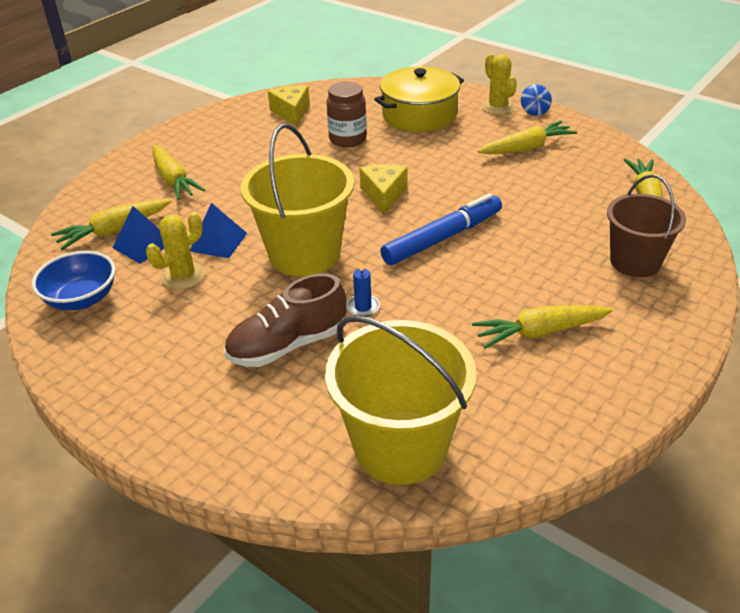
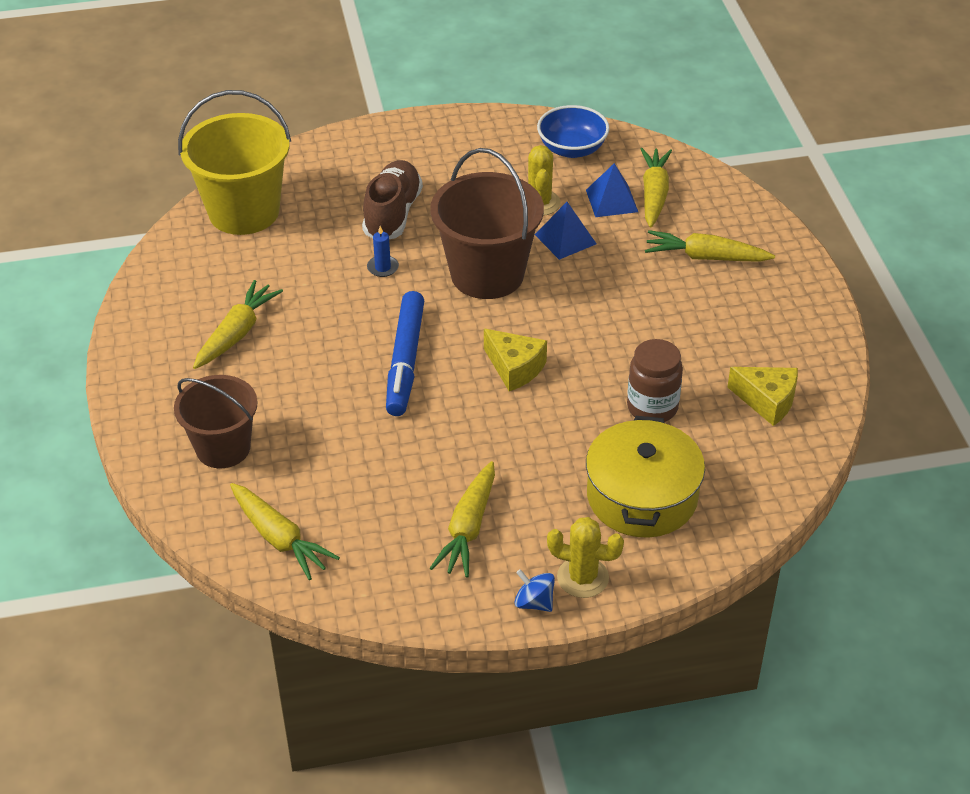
camera: 130 degrees right, 5 degrees up
yellow bucket [241,123,354,276] -> brown bucket [430,148,544,299]

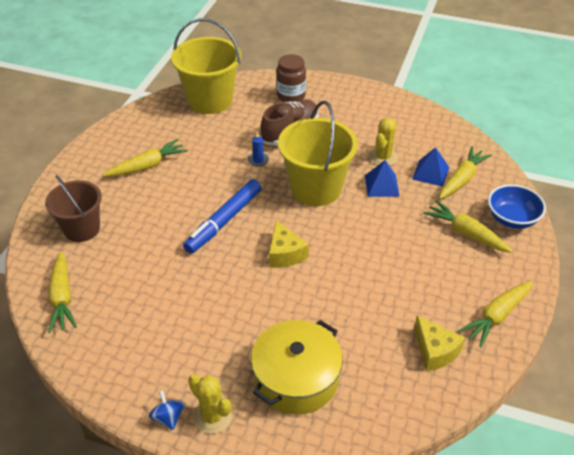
camera: 30 degrees right, 0 degrees up
brown bucket [430,148,544,299] -> yellow bucket [278,101,358,206]
yellow carrot [430,461,495,578] -> yellow carrot moved to [458,281,533,347]
blue bowl [537,105,610,158] -> blue bowl moved to [488,184,546,229]
brown jar [627,339,683,422] -> brown jar moved to [276,54,306,102]

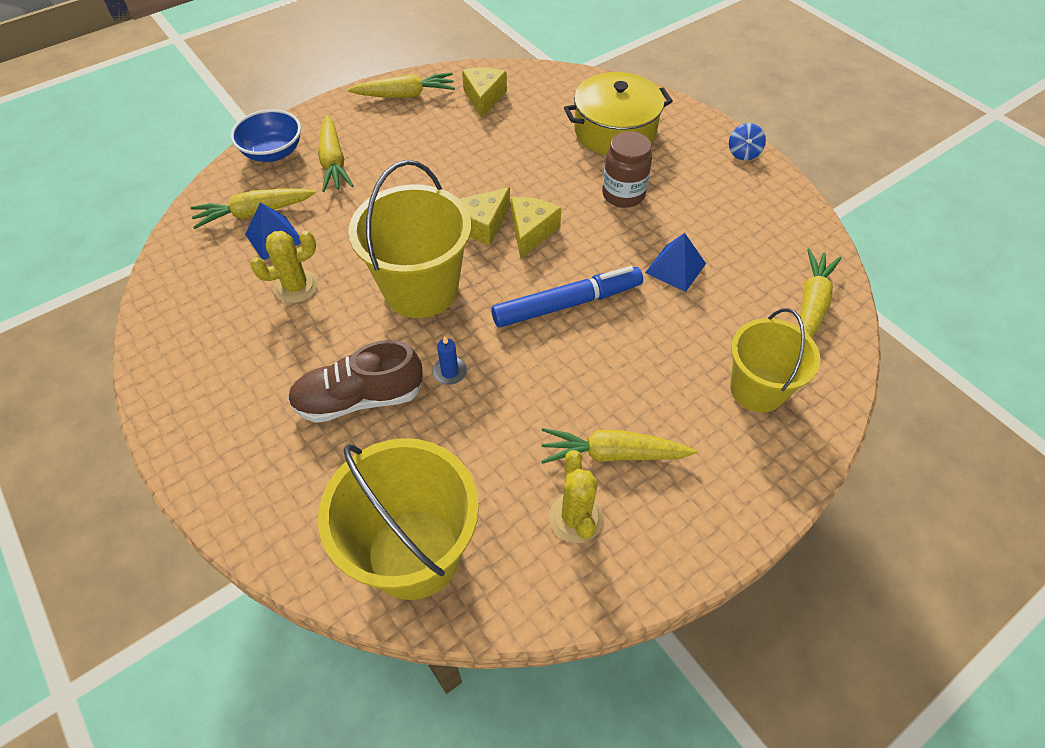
camera: 145 degrees left, 10 degrees up
brown bucket [45,175,102,242] -> yellow bucket [730,308,821,413]
yellow cactus [188,374,232,434] -> yellow cactus moved to [549,450,603,543]
brown jar [276,54,306,102] -> brown jar moved to [602,131,652,208]
blue pyramid [365,160,400,197] -> blue pyramid moved to [645,233,706,292]
none -> yellow cheese [459,187,510,245]

